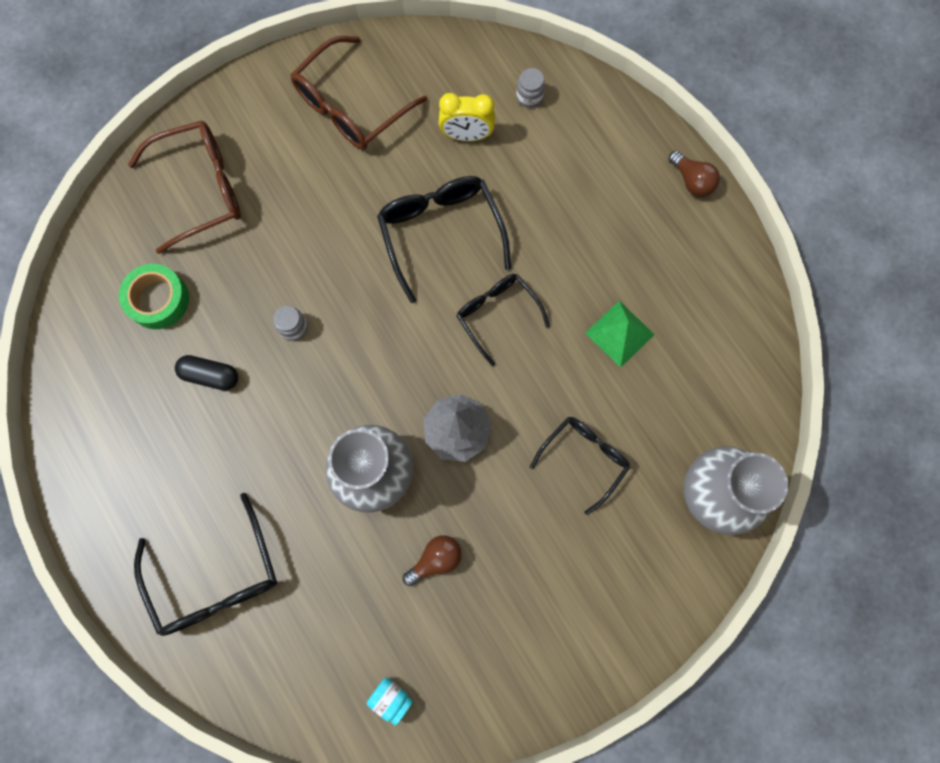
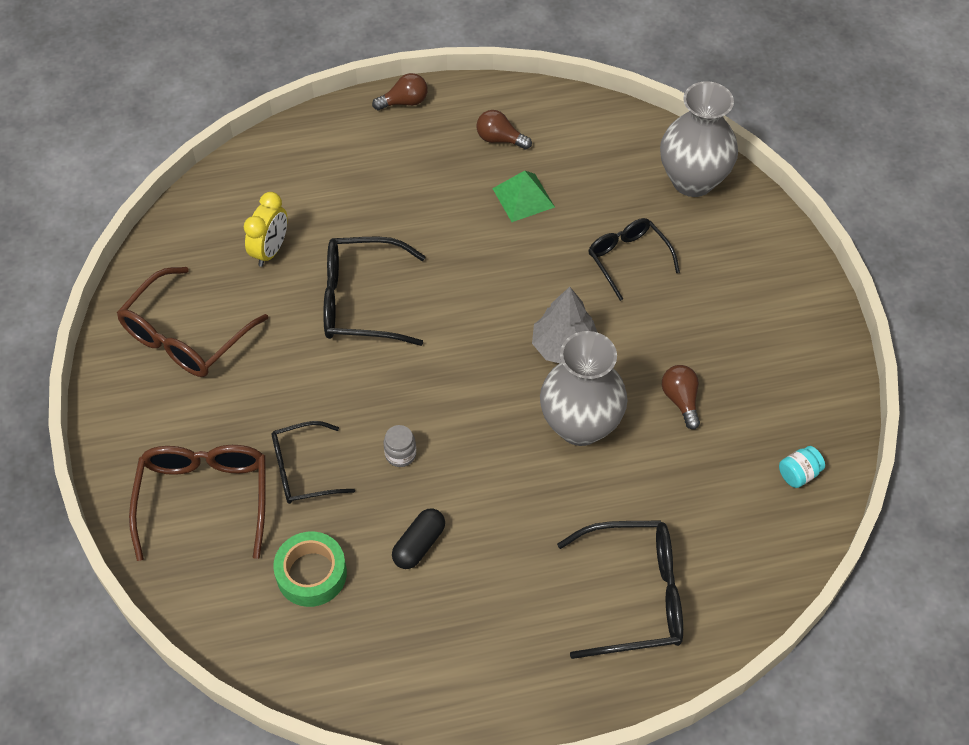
camera: 70 degrees left, 20 degrees down
brown glasses [290,36,427,150] -> brown glasses turned 60 degrees clockwise [117,267,268,377]
black glasses [457,274,550,366] -> black glasses moved to [272,421,355,504]
grey jar [516,68,545,108] -> none
none -> brown light bulb [476,110,532,150]

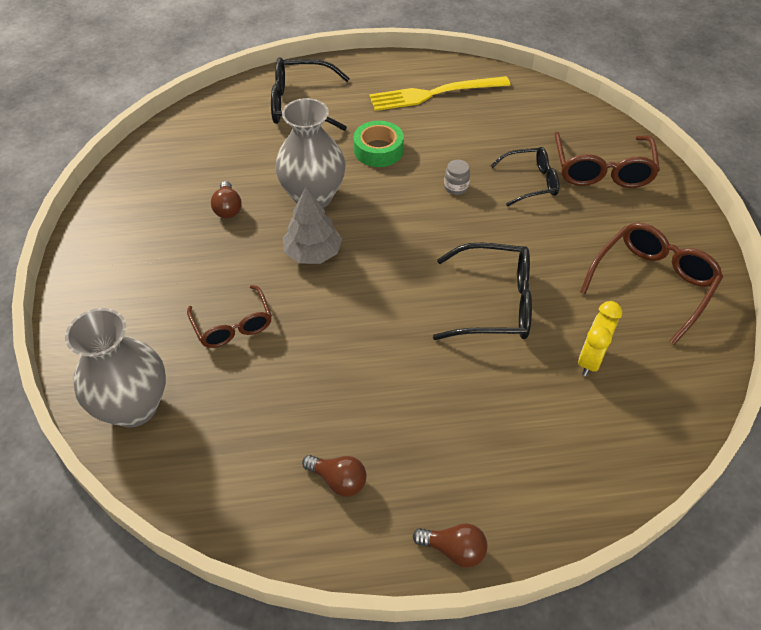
camera: 175 degrees left, 5 degrees down
green tape [273,531,347,607] -> green tape moved to [353,121,404,167]
brown light bulb [372,73,427,110] -> brown light bulb turned 150 degrees counterclockwise [413,523,488,568]
black capsule [392,508,445,569] -> none
green pyramid [492,171,555,222] -> none
black glasses [588,218,680,301] -> brown glasses [187,285,272,348]
turquoise jar [779,446,825,488] -> none
none -> yellow fork [369,76,510,111]

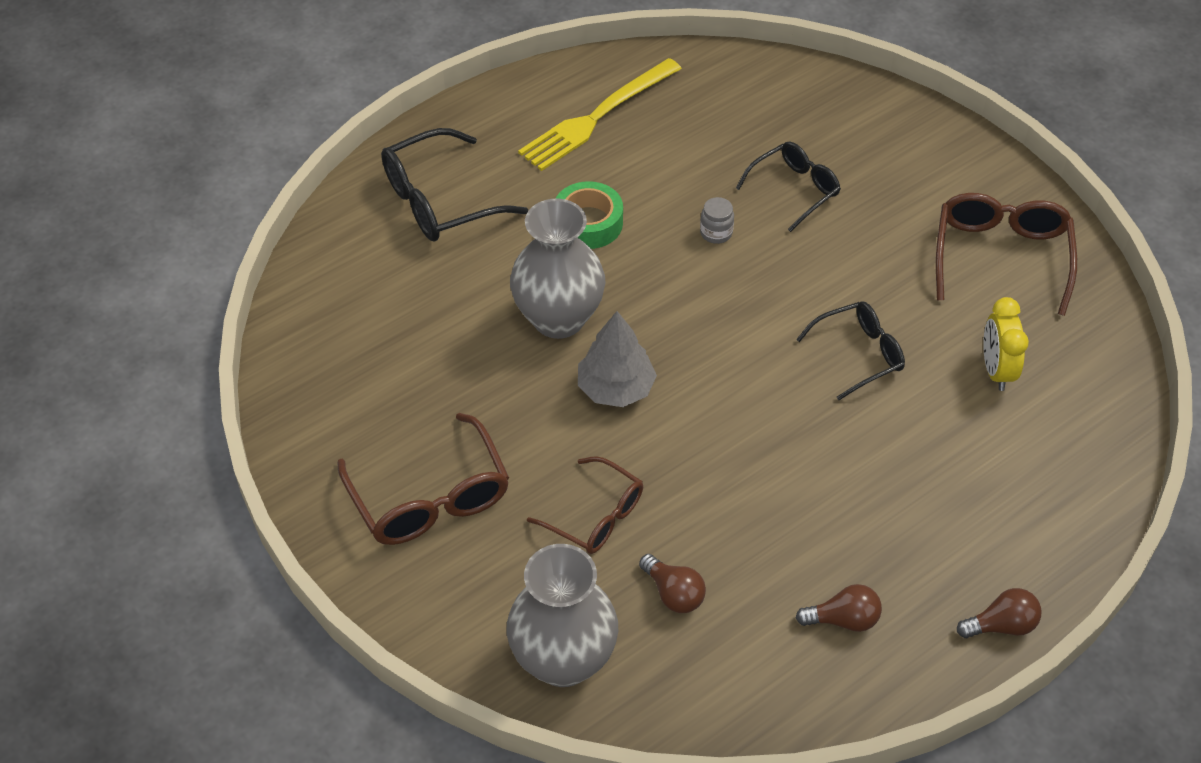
camera: 30 degrees left, 0 degrees up
brown light bulb [211,181,242,218] -> brown light bulb moved to [639,554,706,613]
black glasses [433,243,532,340] -> black glasses [796,301,905,400], size x0.66
brown glasses [554,132,660,188] -> brown glasses moved to [337,413,509,545]

